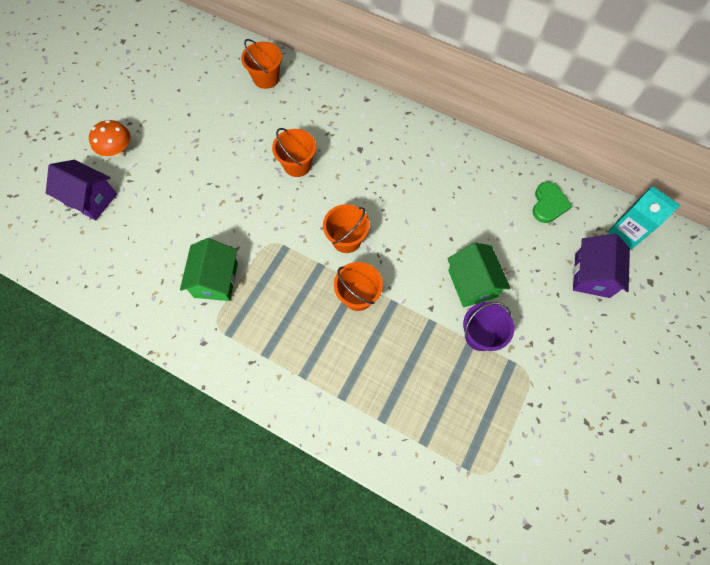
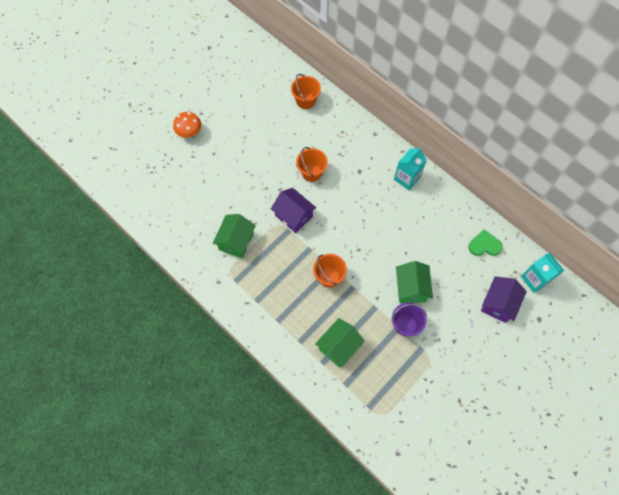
camera: 15 degrees right, 0 degrees up
purple house [46,160,117,220] -> purple house moved to [271,188,316,233]
orange bucket [323,204,370,253] -> none
green heart [532,182,572,223] -> green heart turned 120 degrees counterclockwise [468,230,503,256]
none -> green house [315,318,365,368]
none -> turquoise carton [394,147,427,190]

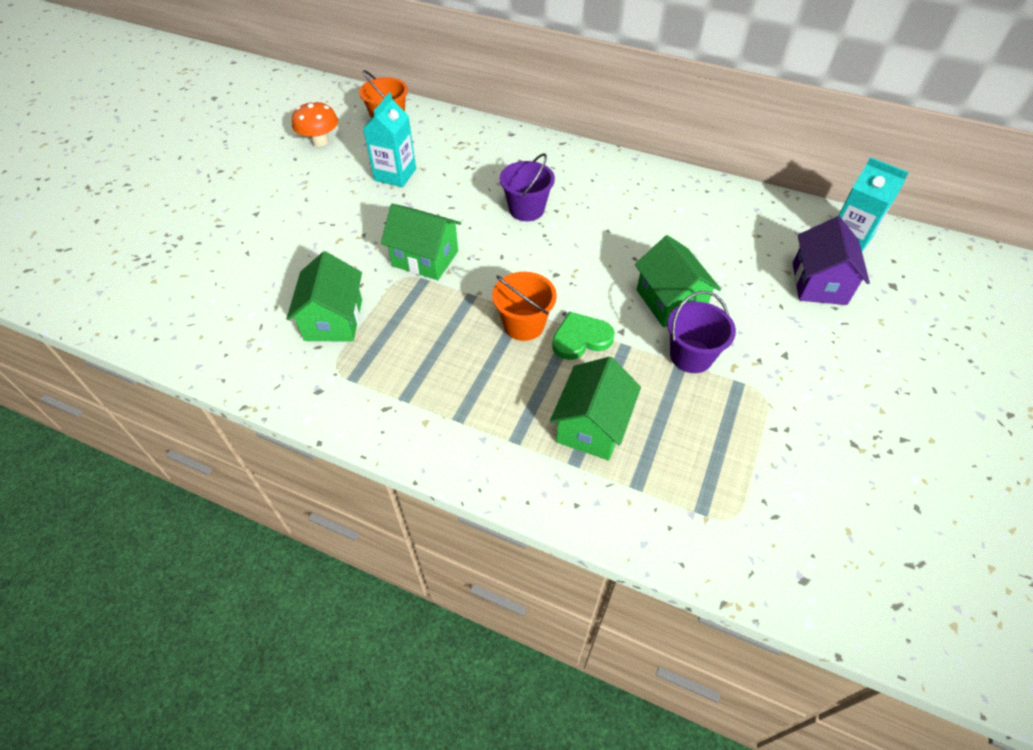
camera: 20 degrees left, 15 degrees down
orange mushroom [173,112,201,138] -> orange mushroom moved to [292,101,338,147]
purple house [271,188,316,233] -> green house [381,204,461,280]
orange bucket [296,147,328,182] -> none
turquoise carton [394,147,427,190] -> turquoise carton moved to [363,92,416,187]
green heart [468,230,503,256] -> green heart moved to [552,312,615,360]
none -> purple bucket [500,153,555,221]

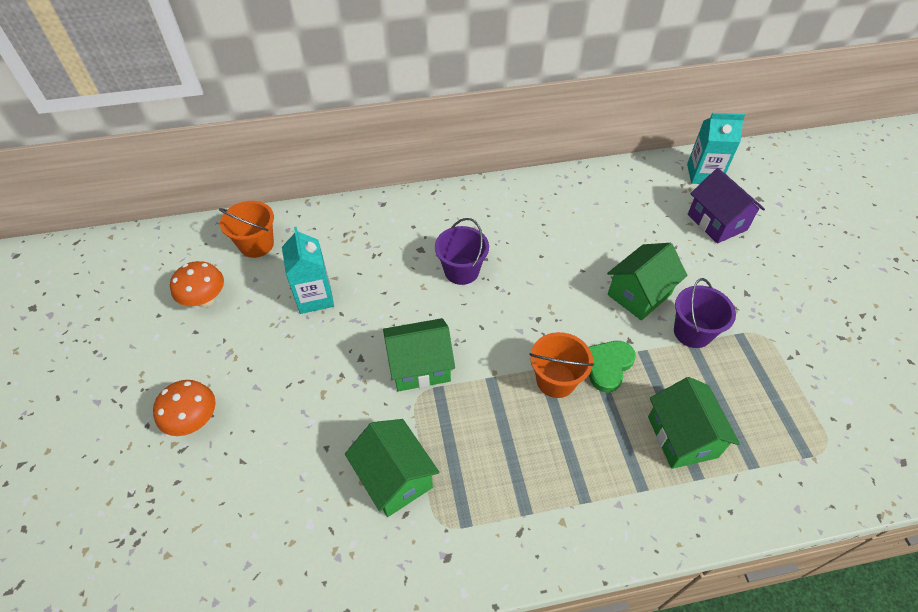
camera: 35 degrees left, 0 degrees up
green house [635,235,721,328] -> green house turned 75 degrees counterclockwise [607,243,687,320]
none -> orange mushroom [153,380,216,436]

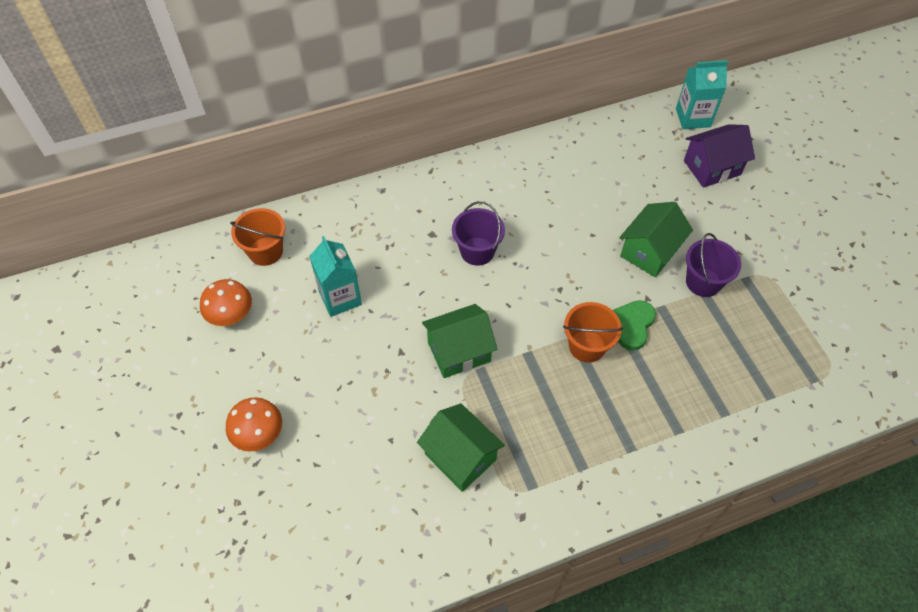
camera: 10 degrees left, 5 degrees up
green house [648,377,740,469] -> none
purple house [688,168,765,244] -> purple house turned 75 degrees counterclockwise [684,124,755,188]

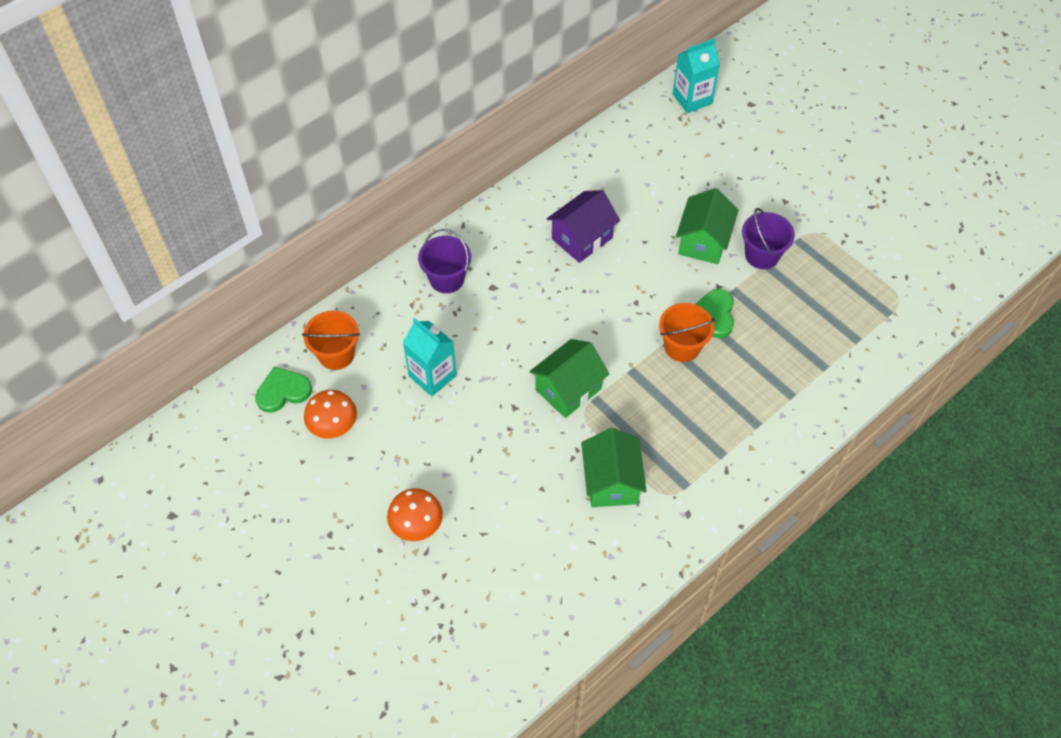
camera: 20 degrees left, 0 degrees up
green house [417,403,505,492] -> green house turned 60 degrees clockwise [581,428,647,507]
purple bucket [452,201,505,266] -> purple bucket moved to [418,229,471,293]
purple house [684,124,755,188] -> purple house moved to [547,190,620,263]
none -> green heart [255,367,312,413]

